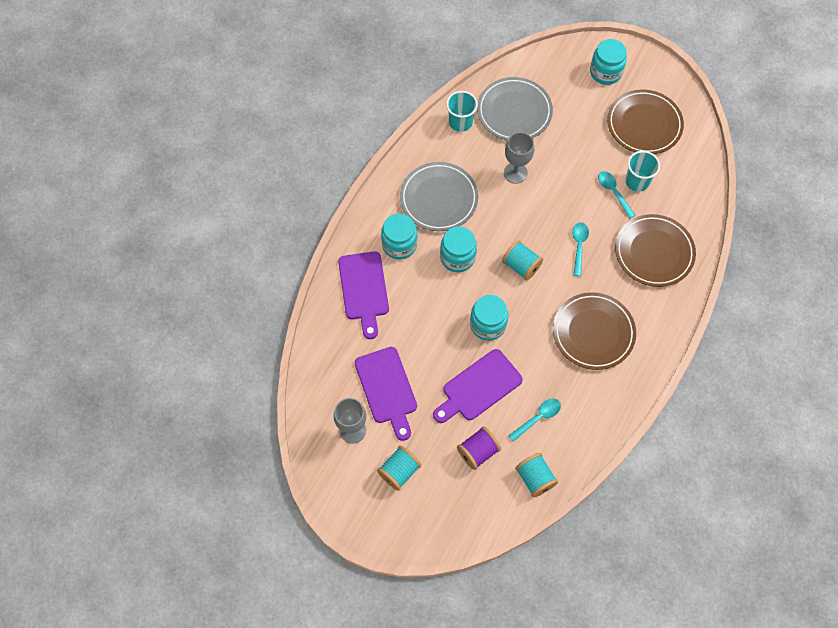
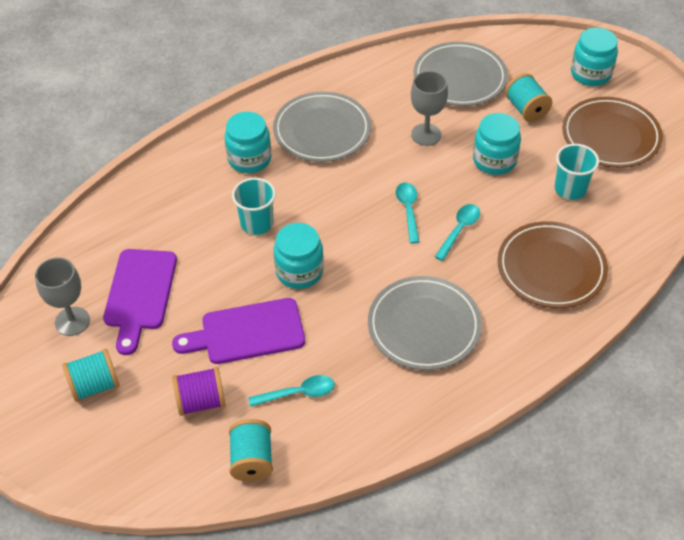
camera: 25 degrees right, 15 degrees down
purple cutting board [338,251,389,339] -> none
turquoise jar [440,227,477,272] -> turquoise jar moved to [473,113,521,175]
turquoise cup [446,91,478,132] -> turquoise cup moved to [232,178,276,235]
turquoise spool [502,240,543,280] -> turquoise spool moved to [505,73,552,122]
brown plate [553,292,636,370] -> grey plate [368,276,482,370]
turquoise spoon [598,171,635,218] -> turquoise spoon moved to [396,182,420,243]

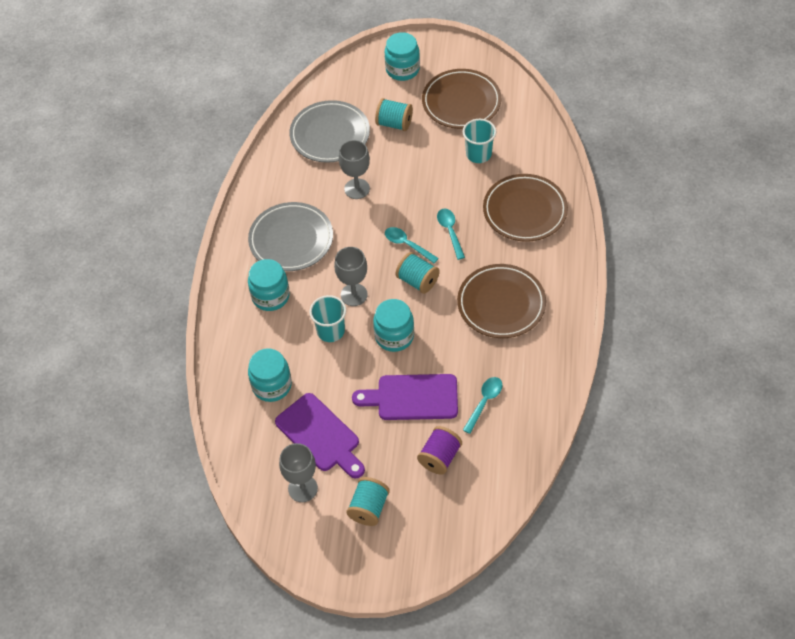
camera: 45 degrees left, 5 degrees up
purple cutting board [172,298,305,364] -> purple cutting board turned 60 degrees clockwise [352,374,458,420]
turquoise spool [229,419,273,482] -> turquoise spool moved to [395,252,440,294]
grey plate [368,276,482,370] -> brown plate [457,264,546,338]
turquoise jar [473,113,521,175] -> turquoise jar moved to [248,348,292,402]
none -> grey goblet [334,247,368,306]

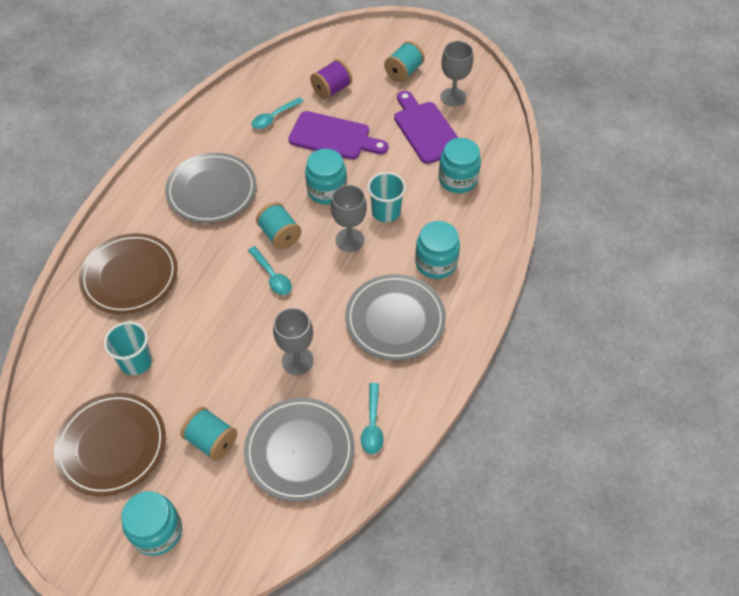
camera: 165 degrees left, 0 degrees up
turquoise spoon [437,209,465,260] -> turquoise spoon moved to [361,383,384,454]
brown plate [457,264,546,338] -> grey plate [165,153,256,223]

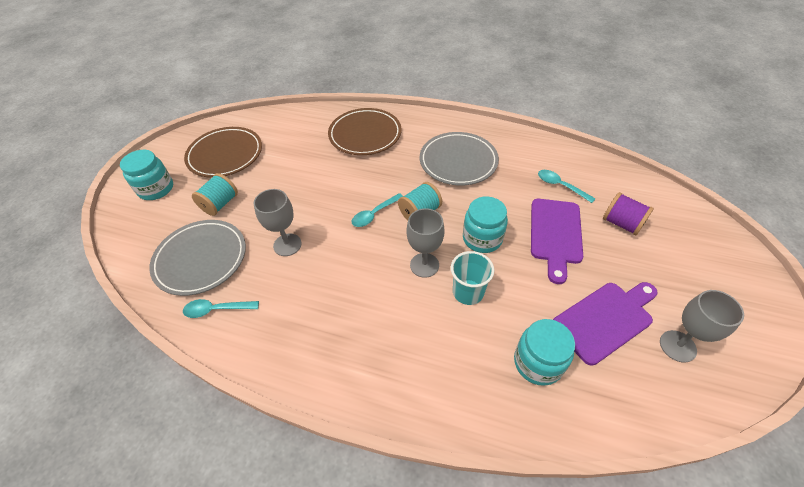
camera: 85 degrees right, 5 degrees down
turquoise cup [104,322,152,375] -> none
grey plate [345,274,446,361] -> none
turquoise spool [384,41,425,82] -> none
turquoise jar [415,221,460,279] -> none

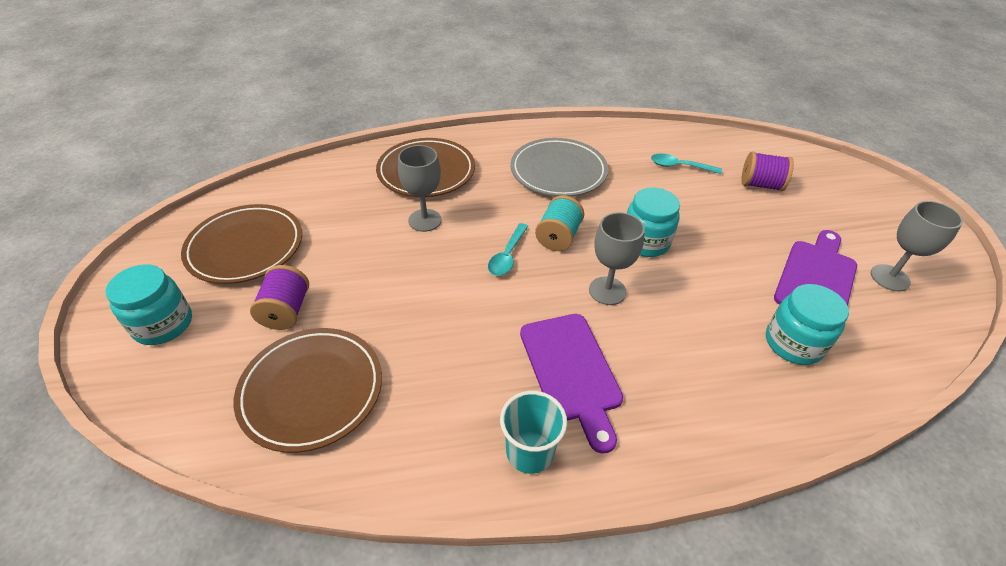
camera: 30 degrees left, 5 degrees down
grey plate [149,220,246,296] -> brown plate [234,328,382,453]
turquoise spoon [183,299,259,318] -> none
turquoise spool [192,173,238,216] -> purple spool [250,265,309,330]
grey goblet [254,189,302,256] -> grey goblet moved to [398,145,442,232]
turquoise cup [451,251,494,305] -> turquoise cup moved to [500,391,567,474]
purple cutting board [531,199,583,284] -> purple cutting board moved to [520,314,623,454]

